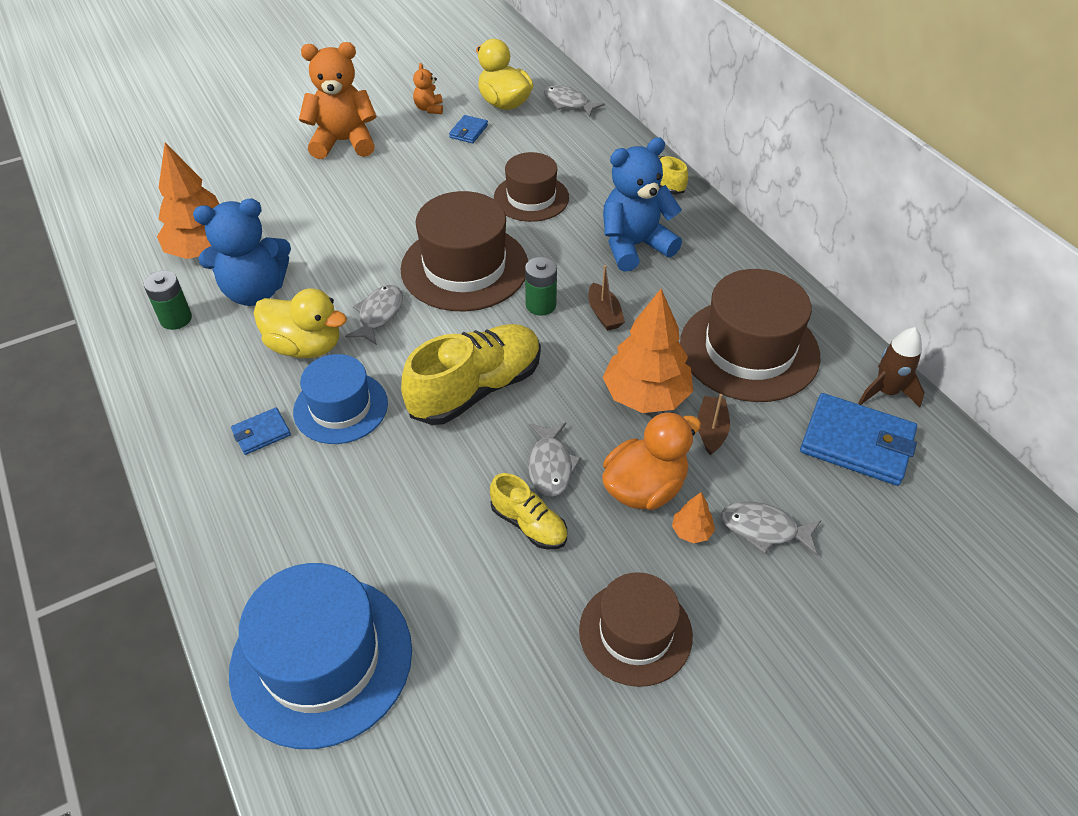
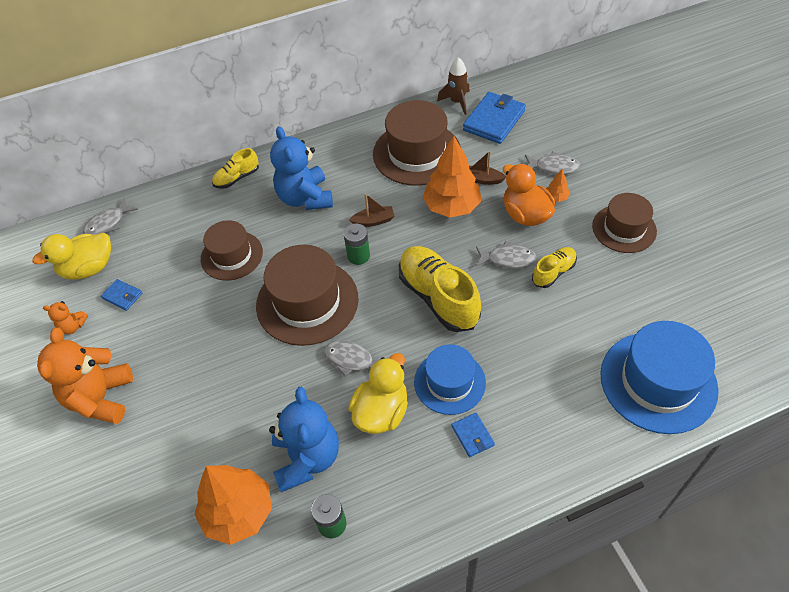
camera: 80 degrees left, 5 degrees up
grey fish [721,501,821,556] -> grey fish turned 105 degrees counterclockwise [525,152,580,174]

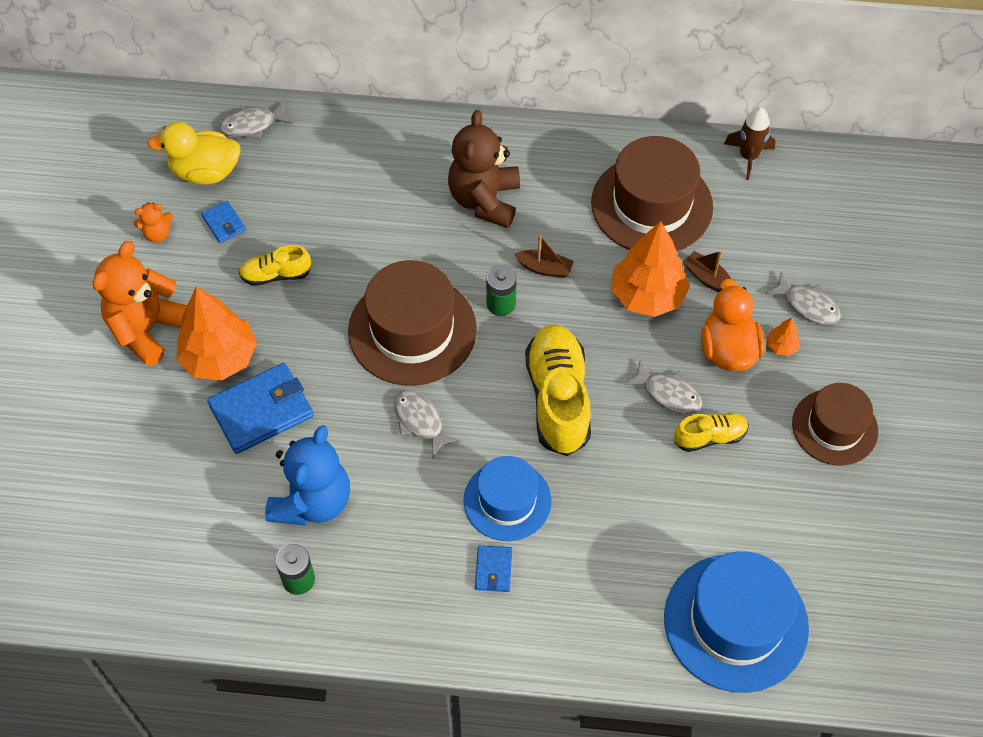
camera: 25 degrees right, 5 degrees up
orange teddy bear [43,301,88,335] -> orange teddy bear turned 45 degrees counterclockwise [134,202,173,243]
orange tree [195,465,272,545] -> orange tree moved to [177,286,257,381]
brown hat [201,220,263,281] -> none
yellow shoe [212,148,259,189] -> yellow shoe moved to [239,245,311,286]
blue teddy bear [270,126,333,210] -> brown teddy bear [448,110,520,228]
yellow duck [348,353,408,434] -> none
blue wallet [463,92,526,144] -> blue wallet moved to [207,363,313,454]

